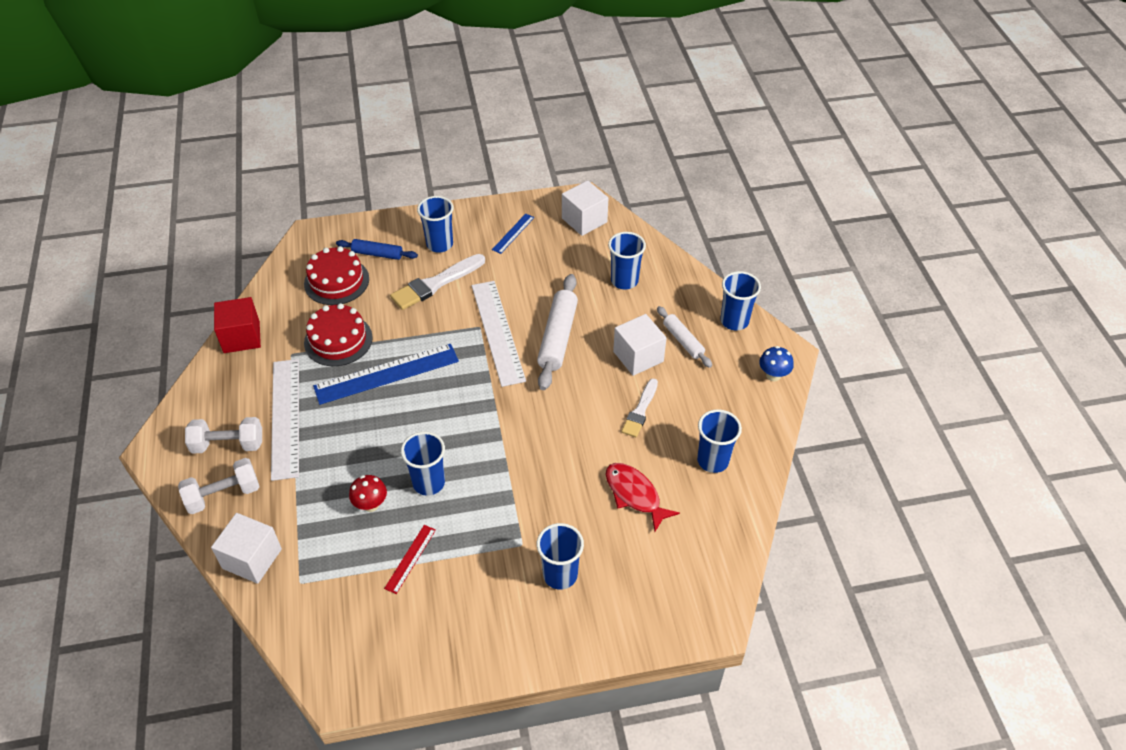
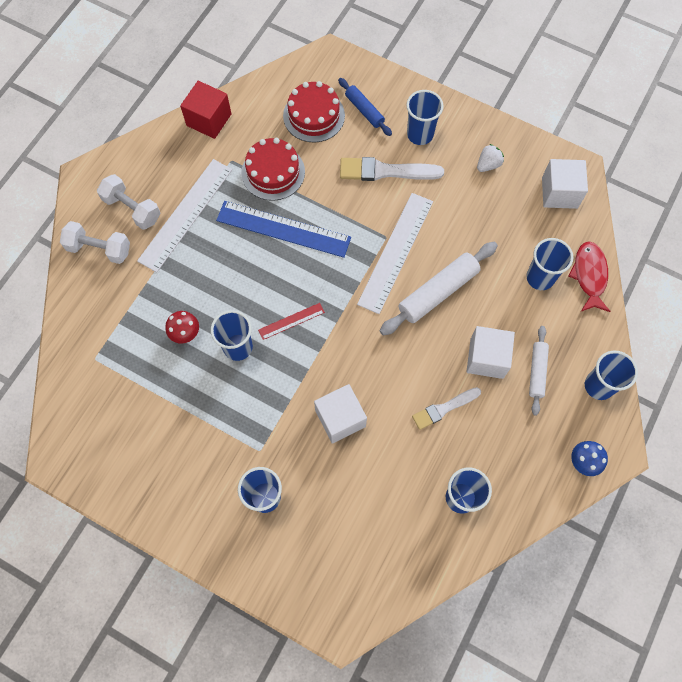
camera: 40 degrees right, 20 degrees up
white cube [211,513,282,584] -> white cube moved to [314,384,367,444]
red ruler [384,525,436,594] -> red ruler moved to [258,303,325,340]
blue ruler [492,214,534,254] -> white strawberry [477,144,504,172]
red fish [606,463,680,531] -> red fish moved to [568,242,611,312]

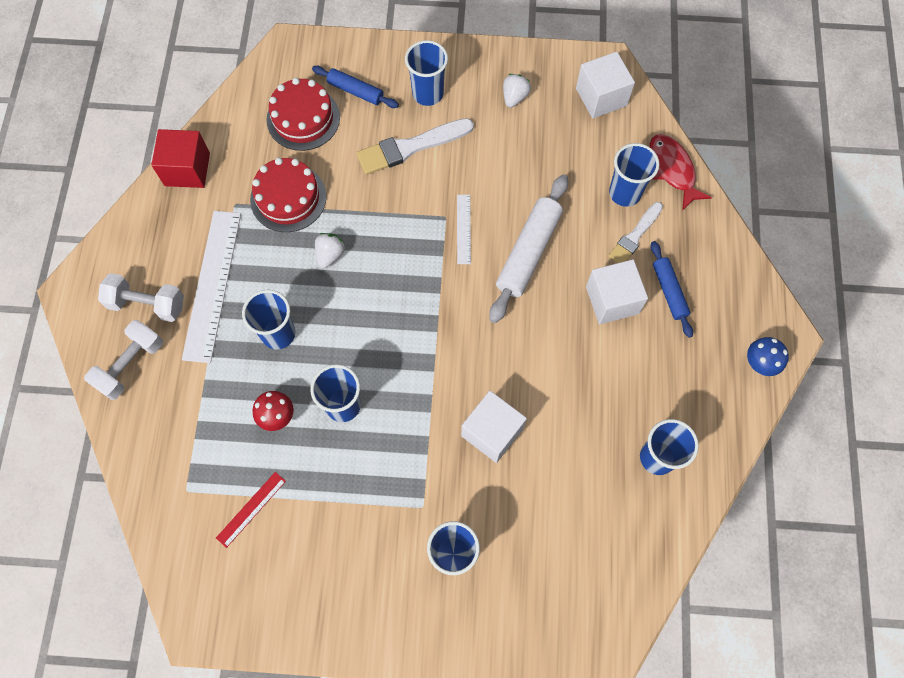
camera: 25 degrees left, 0 degrees up
white dumbbell [60,221,130,264] -> white dumbbell turned 45 degrees counterclockwise [84,320,163,400]
blue ruler [216,201,351,258] -> white strawberry [315,233,345,269]
red ruler [258,303,325,340] -> red ruler moved to [216,472,286,548]
white ruler [357,193,433,314] -> white ruler [457,195,471,264], size x0.48
white brush [412,387,481,430] -> white brush moved to [608,202,663,263]
white rolling pin [529,326,549,415] -> blue rolling pin [650,241,693,338]
blue cup [585,351,638,400] -> blue cup moved to [242,290,296,350]

